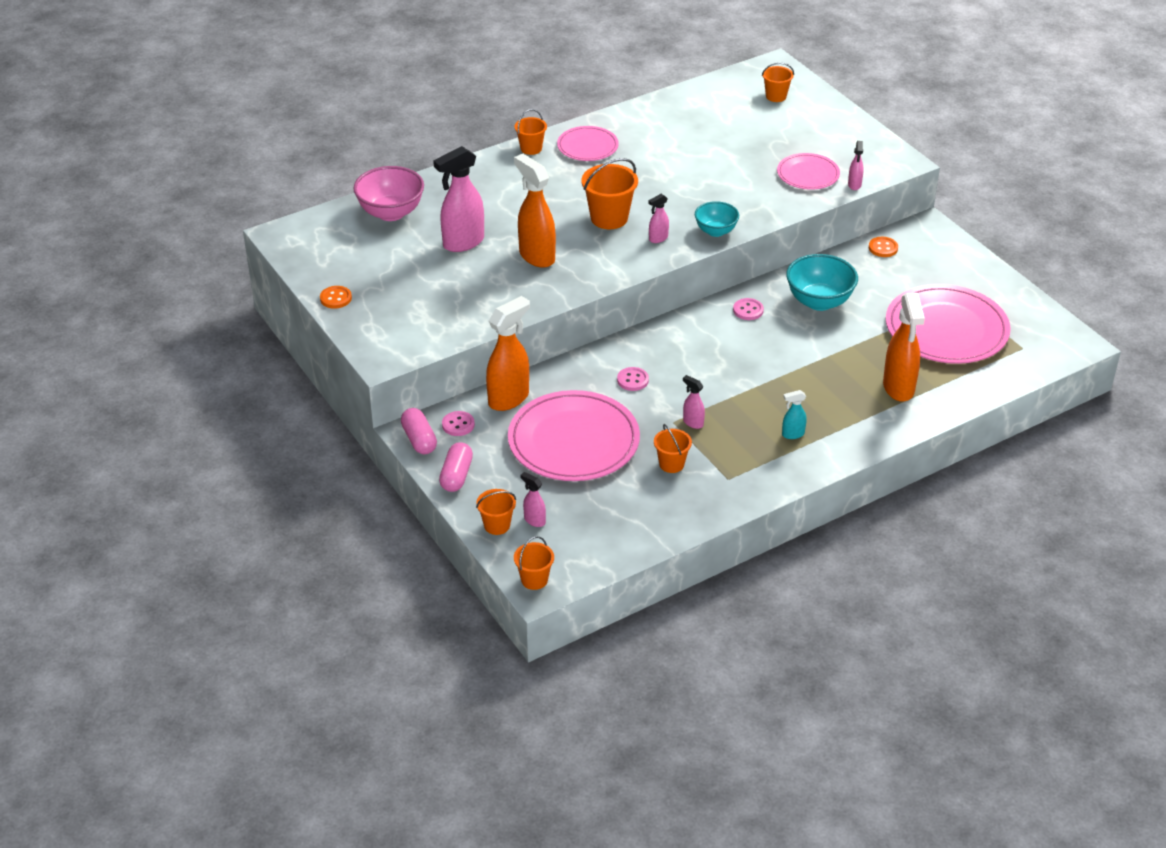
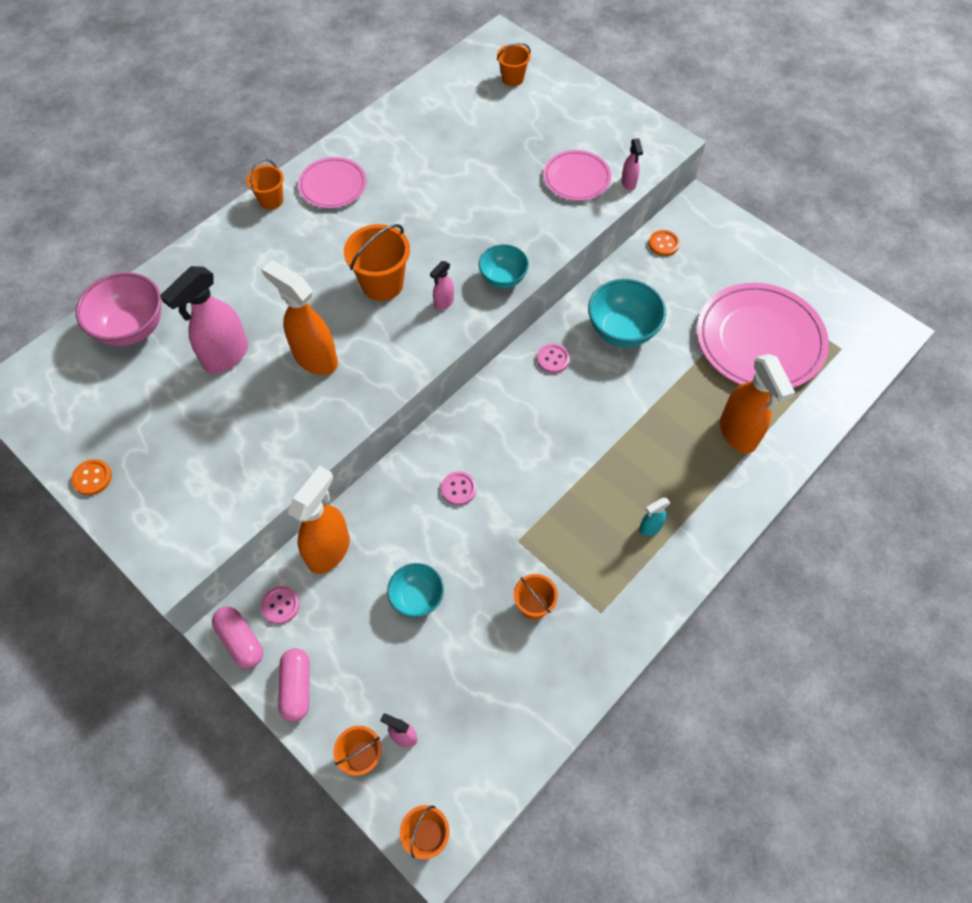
camera: 15 degrees left, 20 degrees up
pink plate [508,390,640,481] -> turquoise bowl [387,563,444,617]
pink spray bottle [683,375,705,429] -> none

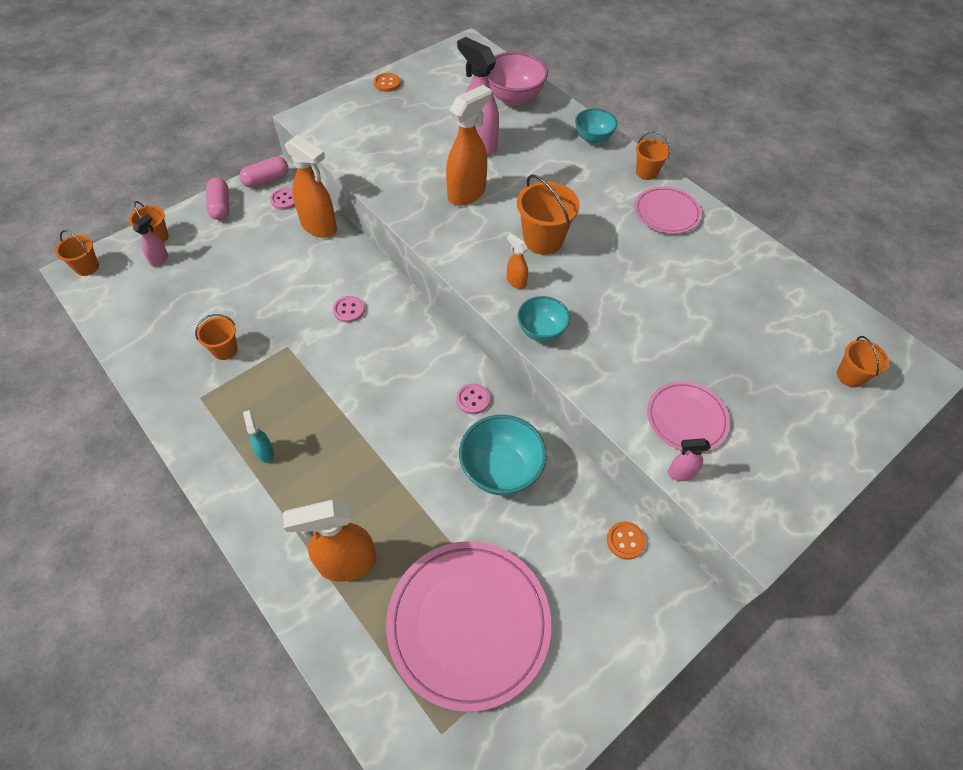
camera: 95 degrees right, 5 degrees down
pink capsule [278,648,310,722] -> pink capsule turned 75 degrees clockwise [206,178,229,220]
turquoise bowl [387,563,444,617] -> turquoise bowl moved to [575,108,618,144]
pink spray bottle [430,261,454,310] -> orange spray bottle [507,234,528,289]

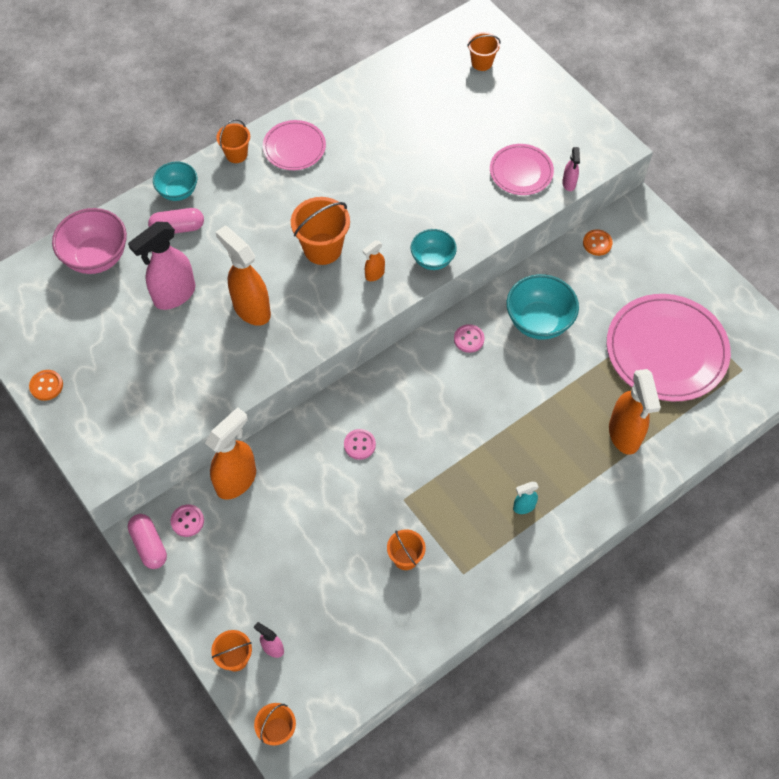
camera: 85 degrees left, 5 degrees up
pink capsule [206,178,229,220] -> pink capsule moved to [148,208,204,234]

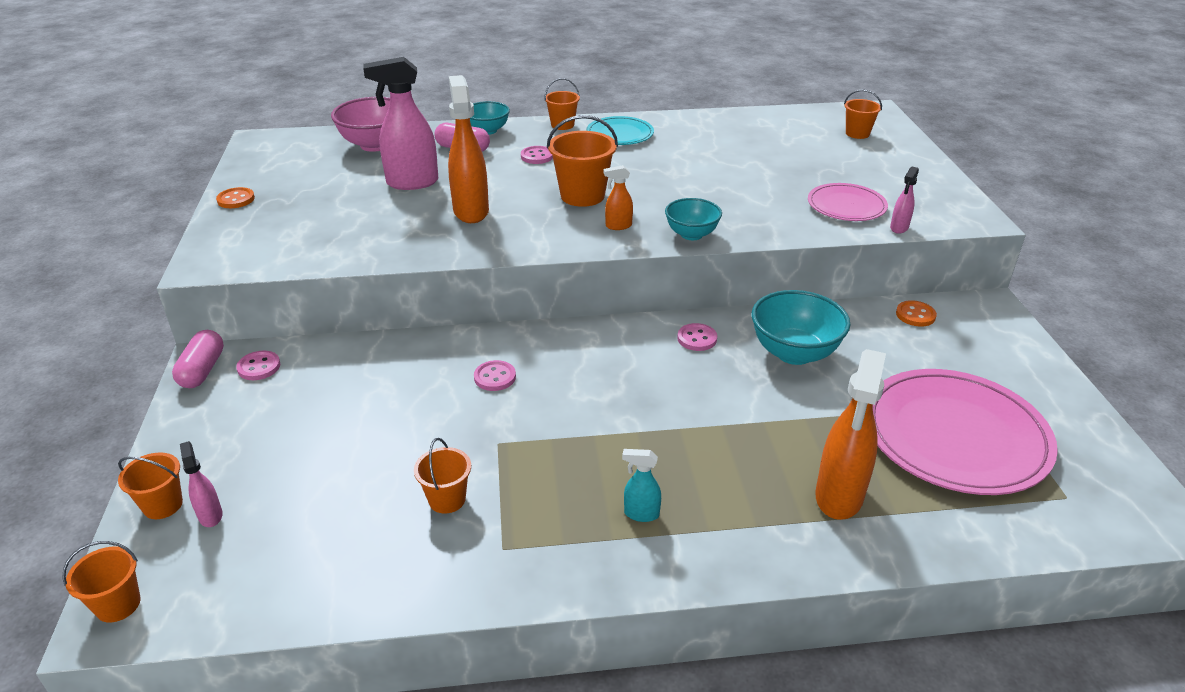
camera: 30 degrees right, 25 degrees down
orange spray bottle [205,407,256,500] -> none
pink plate [263,120,326,170] -> turquoise plate [586,116,654,145]
none -> pink button [521,146,553,164]

